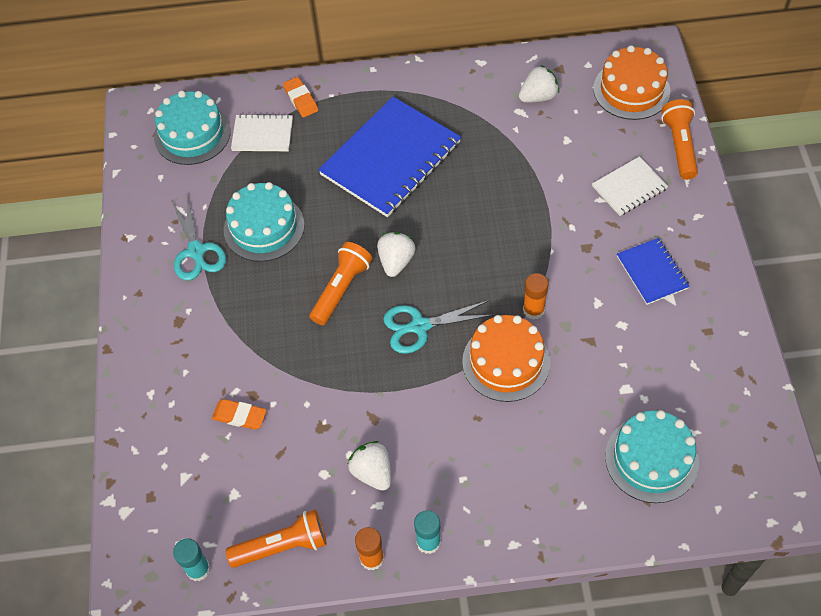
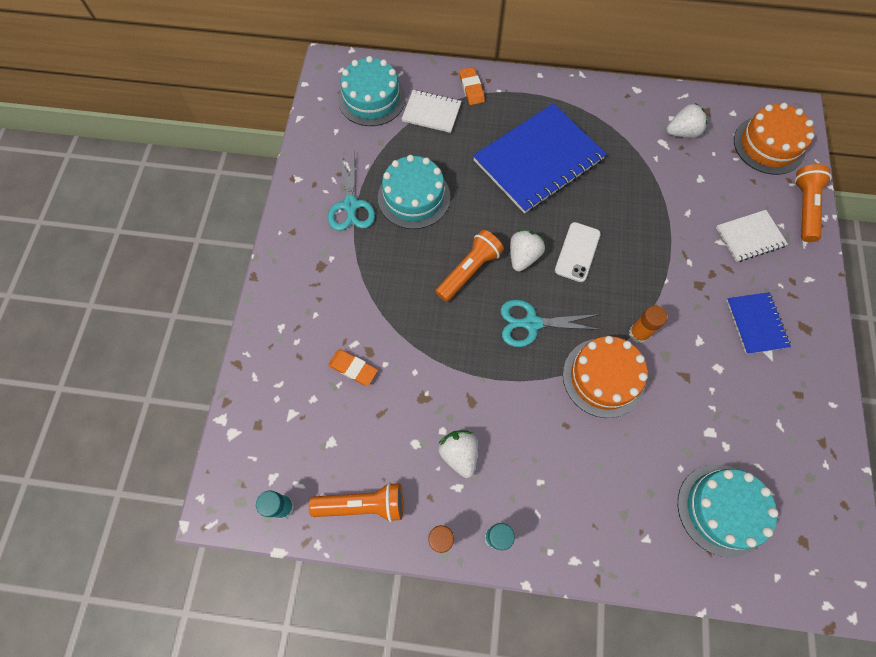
camera: 10 degrees right, 10 degrees up
none -> white phone [555,222,601,282]

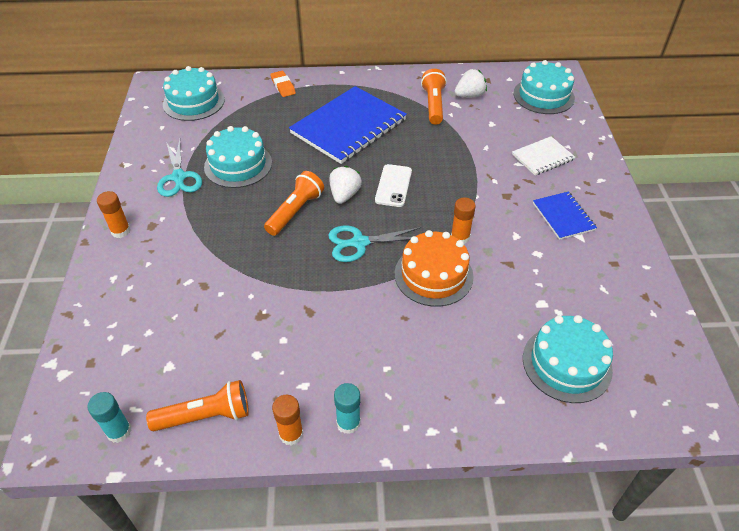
camera: 10 degrees left, 20 degrees down
orange eraser [328,350,378,386] -> none
white notebook [402,90,462,133] -> none
white strawberry [438,430,478,478] -> none
orange cake [734,103,814,175] -> turquoise cake [513,60,575,114]
orange flashlight [795,164,832,242] -> orange flashlight moved to [421,69,447,125]
none -> orange glue stick [97,191,131,238]

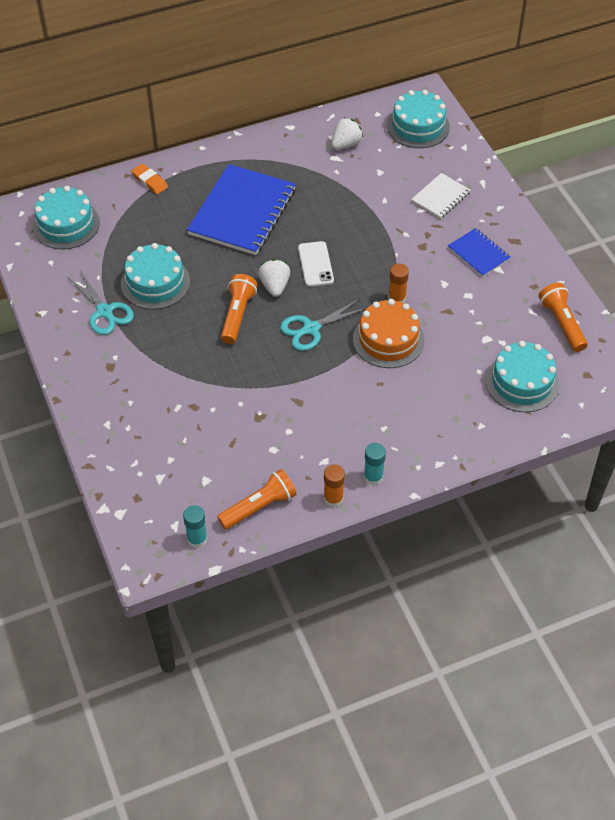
camera: 20 degrees left, 5 degrees up
orange glue stick [97,191,131,238] -> none
orange flashlight [421,69,447,125] -> orange flashlight moved to [538,283,588,352]

